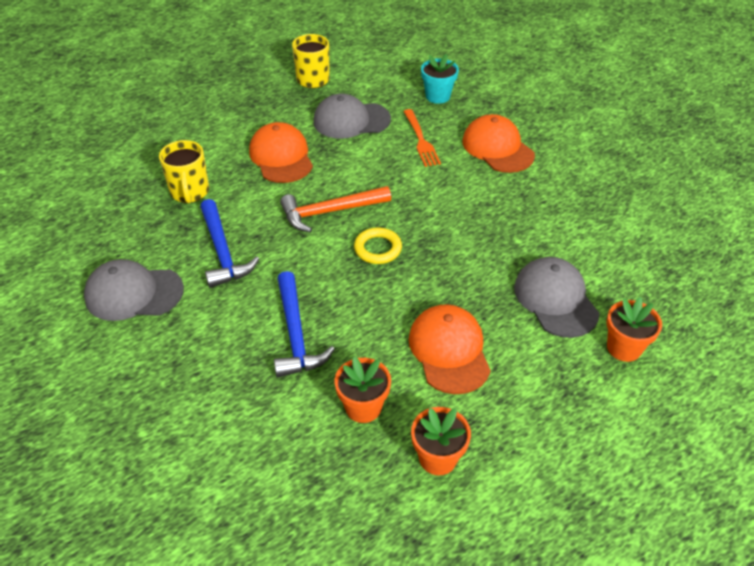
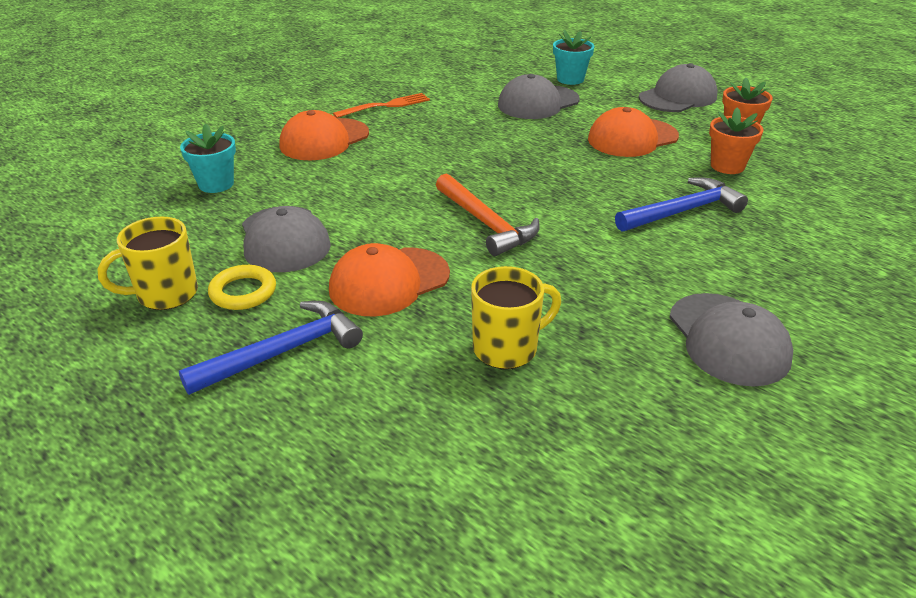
camera: 105 degrees left, 10 degrees down
blue hammer [200,199,259,288] -> blue hammer moved to [179,301,363,395]
yellow ring [354,228,402,264] -> yellow ring moved to [208,265,276,310]
orange fork [403,109,441,167] -> orange fork moved to [333,93,430,118]
orange flower pot [606,297,662,362] -> turquoise flower pot [553,30,594,85]
none -> grey cap [639,63,717,112]

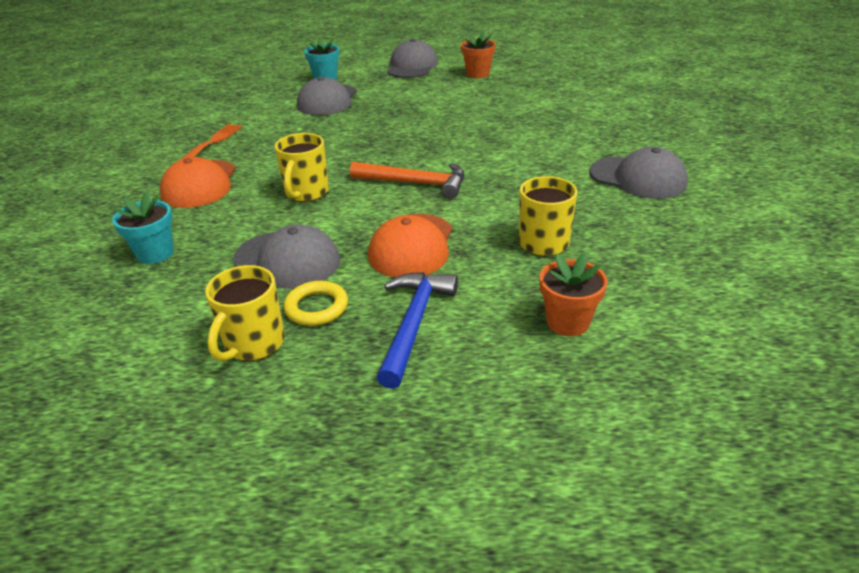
camera: 40 degrees left, 0 degrees up
orange cap [588,107,679,157] -> none
blue hammer [615,178,748,232] -> none
orange flower pot [709,108,764,174] -> orange flower pot moved to [539,253,608,336]
none -> yellow mug [275,133,329,202]

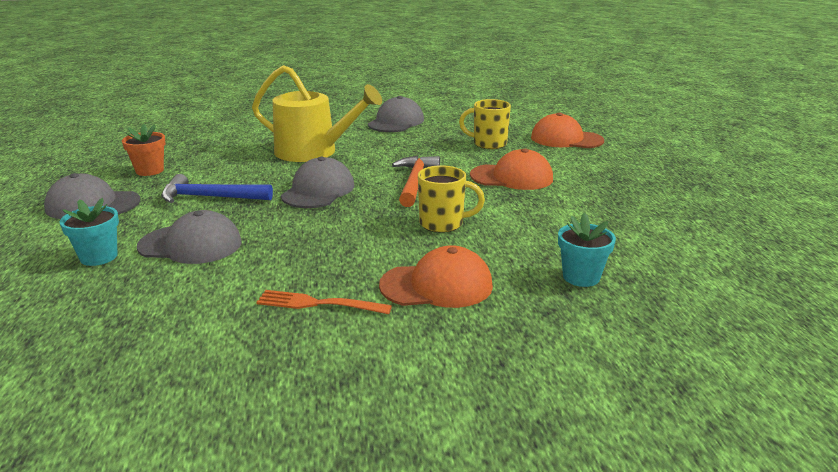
camera: 100 degrees left, 10 degrees down
yellow mug [205,265,285,362] -> none
grey cap [233,224,340,289] -> grey cap moved to [281,157,354,208]
yellow ring [284,281,348,326] -> none
blue hammer [377,272,458,389] -> blue hammer moved to [162,174,273,203]
orange flower pot [539,253,608,336] -> orange cap [531,113,604,148]
none -> yellow watering can [252,65,382,162]

